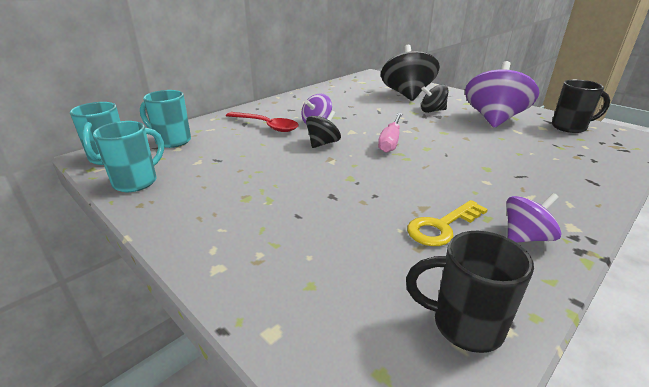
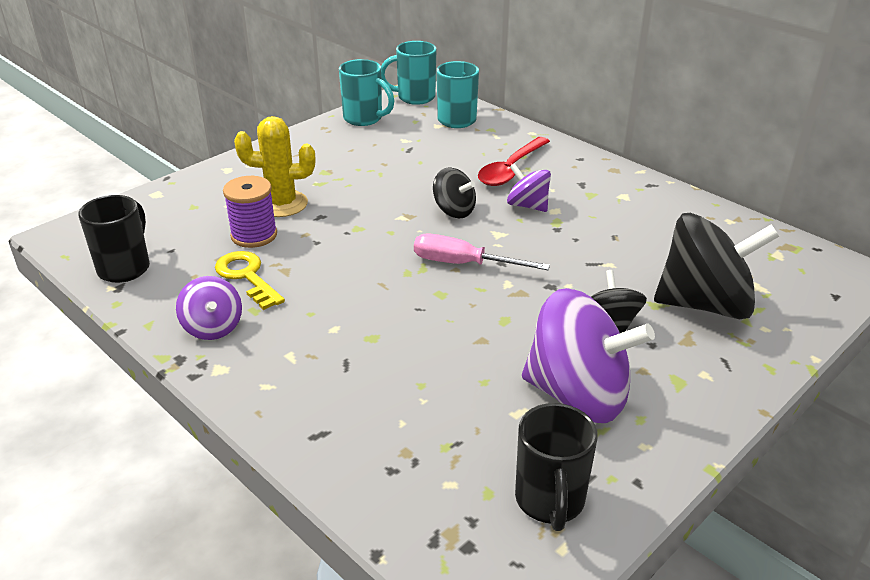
camera: 90 degrees right, 5 degrees up
none -> purple spool [223,176,277,248]
none -> yellow cactus [234,116,315,217]

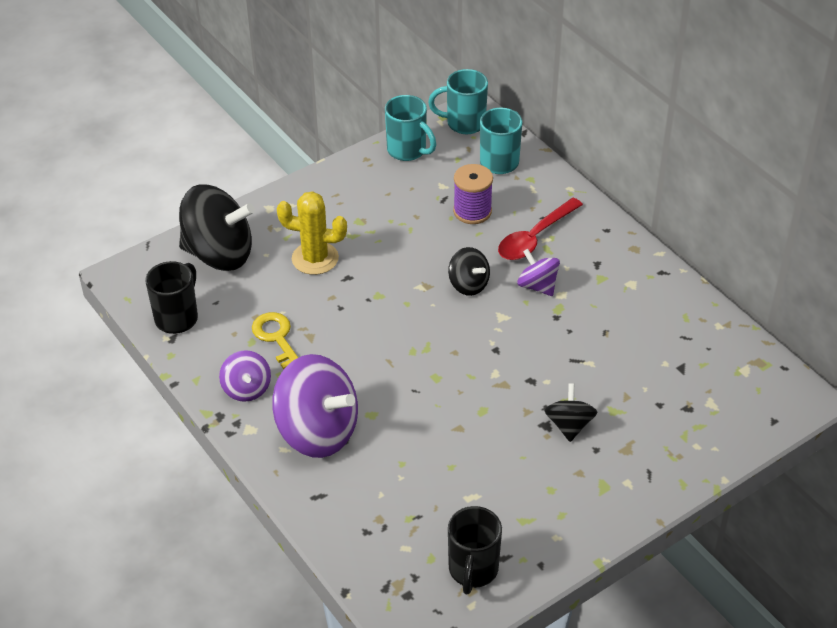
camera: 10 degrees right, 10 degrees up
purple spool [223,176,277,248] -> purple spool moved to [453,164,493,224]
pink screwdriver [414,233,550,270] -> none
purple spinning top [522,288,655,423] -> purple spinning top moved to [272,354,358,458]
black spinning top [654,213,779,319] -> black spinning top moved to [179,184,255,271]

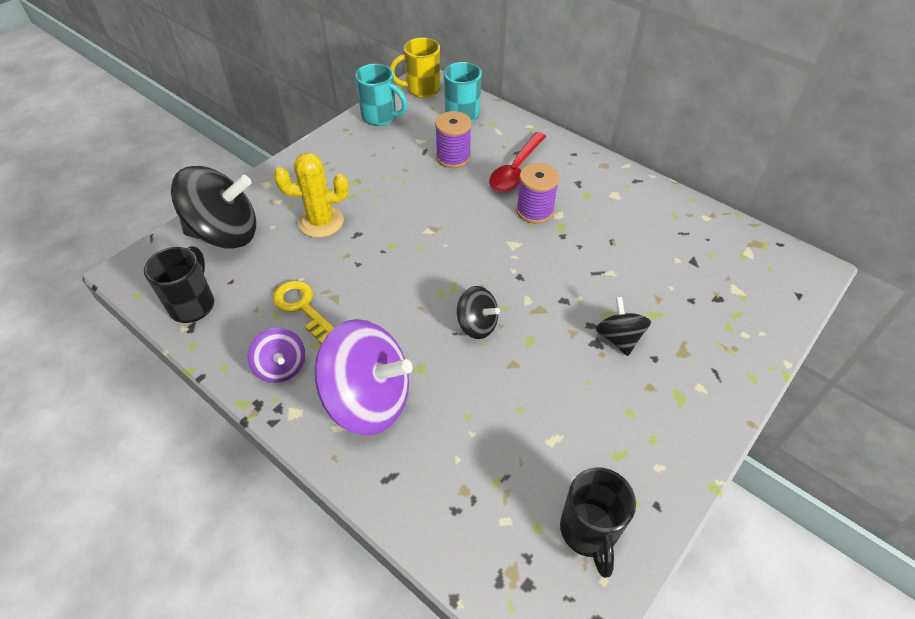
camera: 15 degrees left, 5 degrees up
turquoise mug [428,69,488,134] -> yellow mug [390,38,440,98]
black spinning top [448,247,490,296] -> black spinning top moved to [457,286,500,339]
purple spinning top [517,249,560,296] -> purple spool [516,163,559,224]

